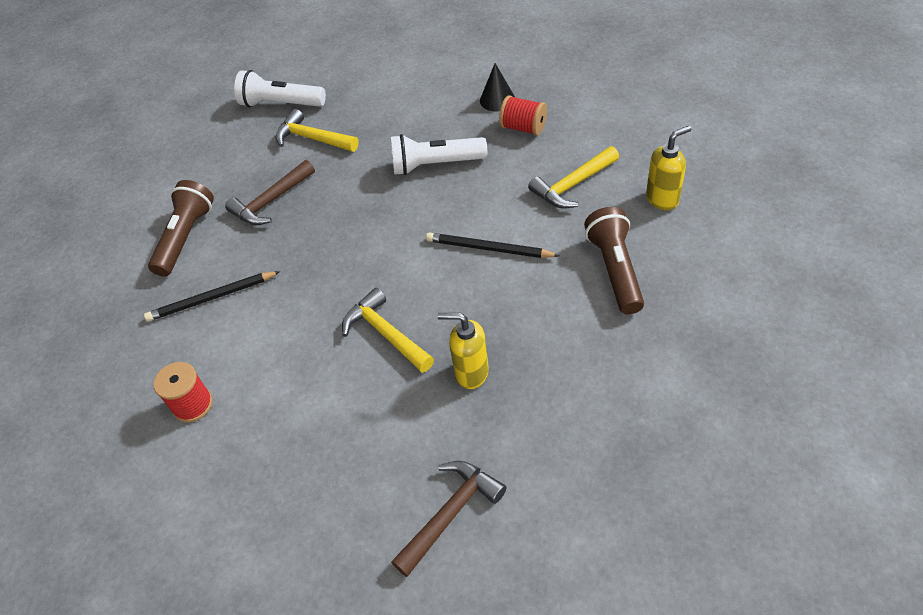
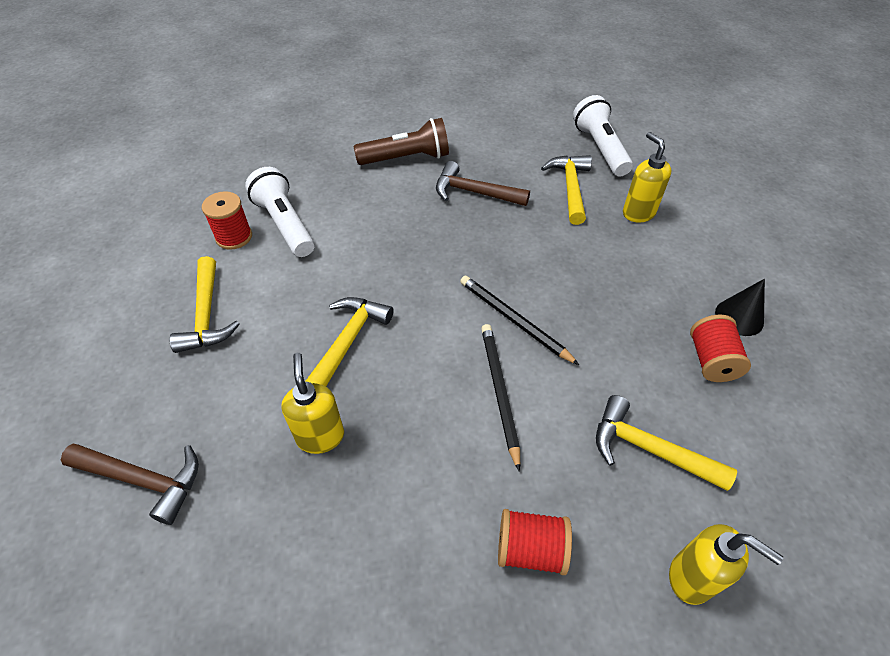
camera: 60 degrees right, 0 degrees up
black pencil [144,271,280,321] -> black pencil moved to [460,276,579,365]
white flashlight [391,134,487,175] -> white flashlight moved to [245,167,315,257]
brown flashlight [584,207,644,314] -> red spool [498,509,572,575]
none -> yellow hammer [170,256,240,353]
none -> yellow soap dispenser [623,132,671,222]

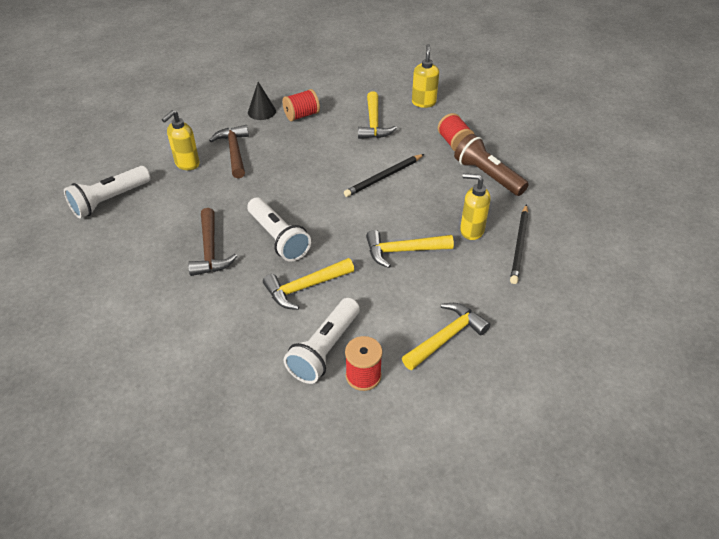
camera: 120 degrees left, 5 degrees down
brown hammer [61,443,199,525] -> brown hammer moved to [209,125,249,179]
yellow soap dispenser [281,353,344,454] -> yellow soap dispenser turned 60 degrees clockwise [460,173,490,240]
brown flashlight [354,118,449,165] -> brown flashlight moved to [454,134,528,196]
black pencil [460,276,579,365] -> black pencil moved to [510,204,529,284]
yellow hammer [541,155,592,225] -> yellow hammer moved to [263,258,354,310]
none -> white flashlight [247,198,311,262]

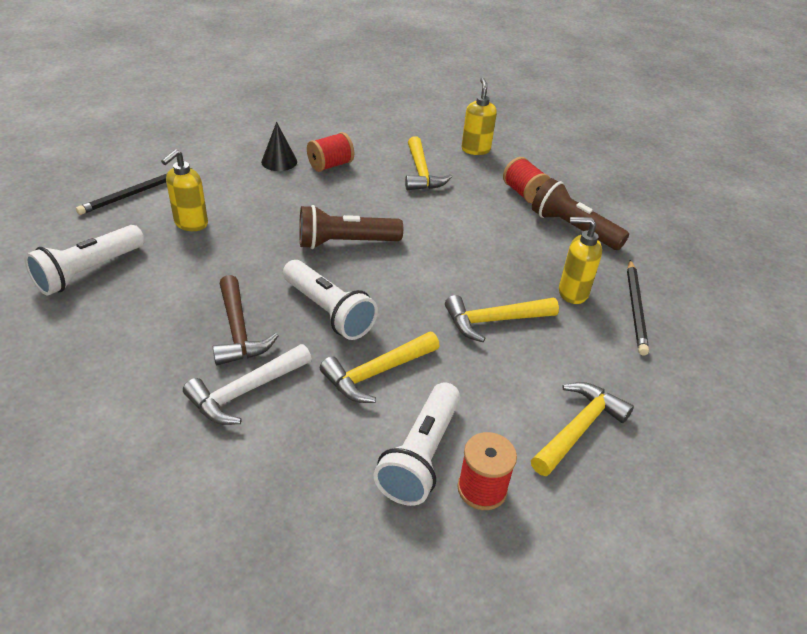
camera: 10 degrees left, 5 degrees down
brown hammer [209,125,249,179] -> none
black pencil [344,154,424,197] -> black pencil moved to [76,168,192,215]
none -> white hammer [183,344,312,425]
none -> brown flashlight [299,205,403,249]

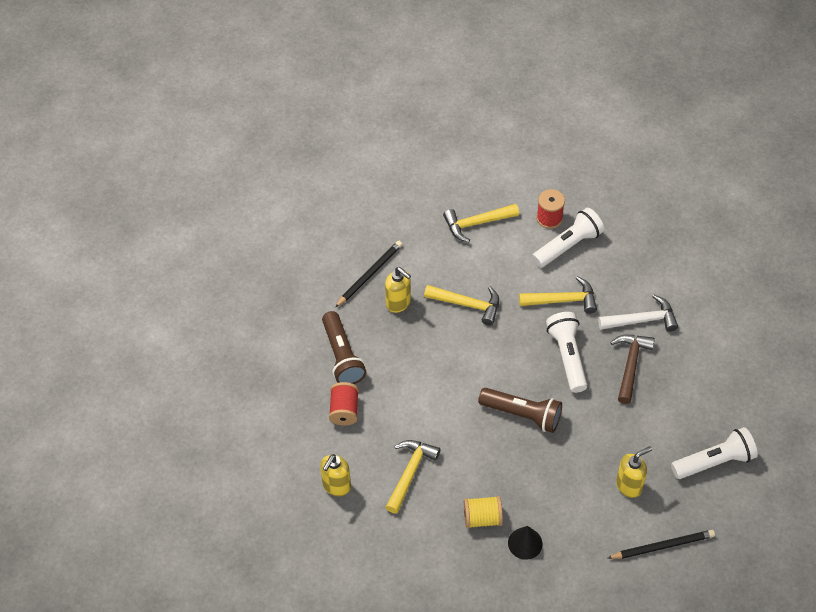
camera: 145 degrees left, 15 degrees up
red spool [307,132,354,172] -> yellow spool [464,496,503,529]

